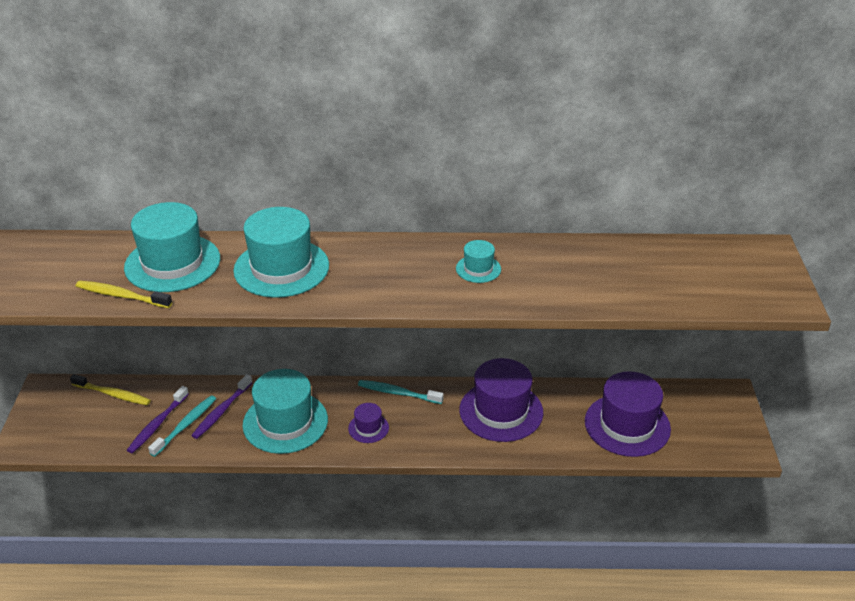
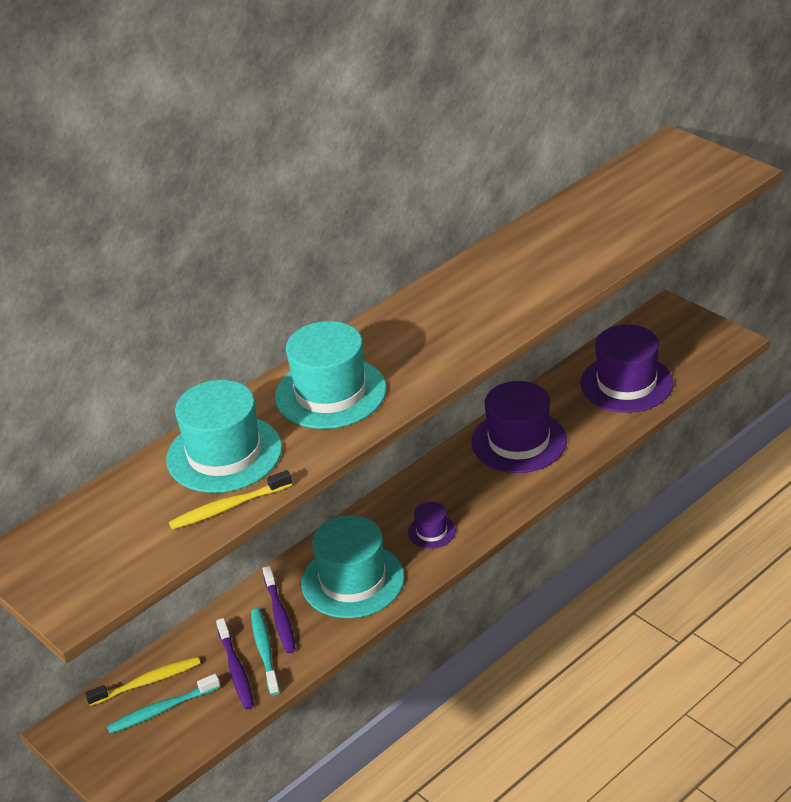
camera: 40 degrees left, 0 degrees up
turquoise toothbrush [358,380,444,404] -> turquoise toothbrush moved to [107,674,220,734]
turquoise hat [456,240,501,283] -> none

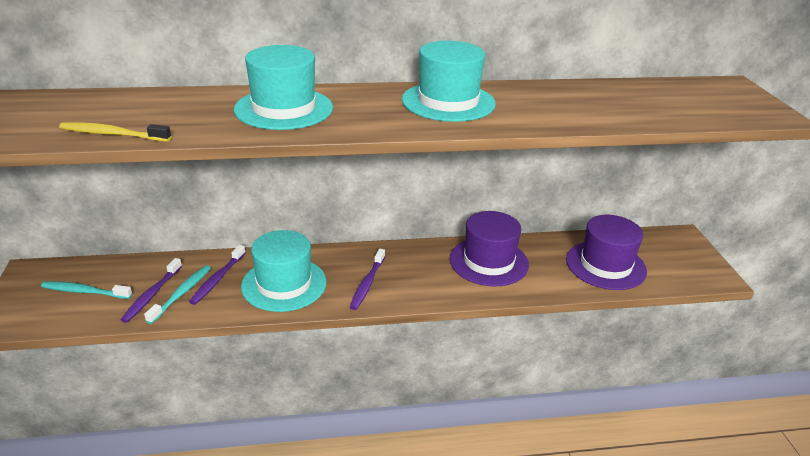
camera: 30 degrees right, 5 degrees down
yellow toothbrush [85,656,200,706] -> none
turquoise hat [166,380,282,493] -> turquoise hat moved to [402,41,496,122]
purple hat [408,502,456,549] -> purple toothbrush [350,249,385,310]

